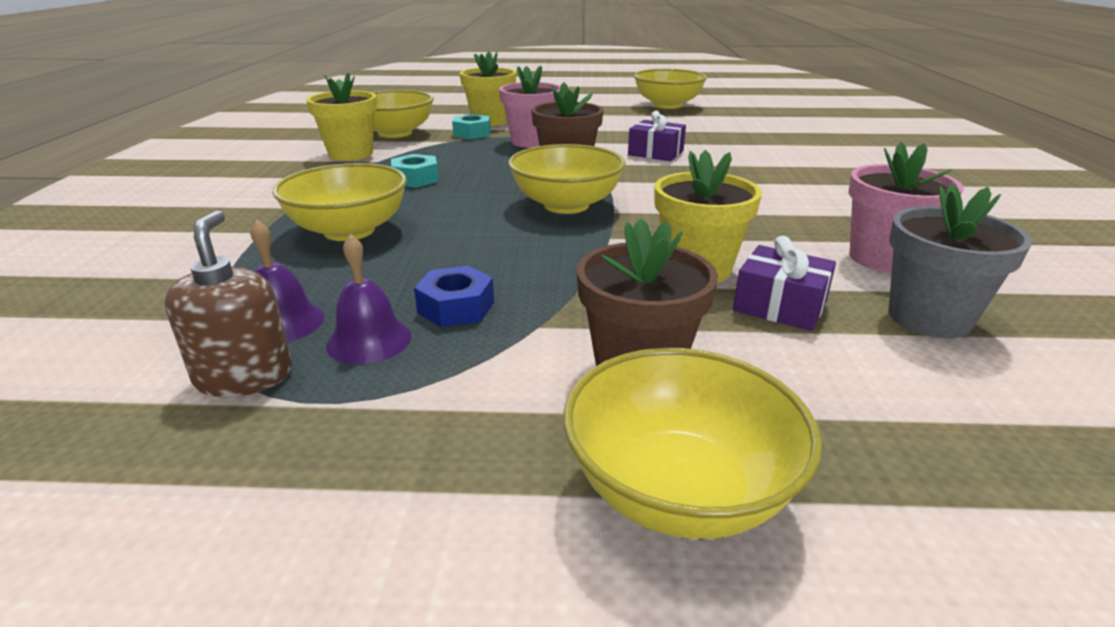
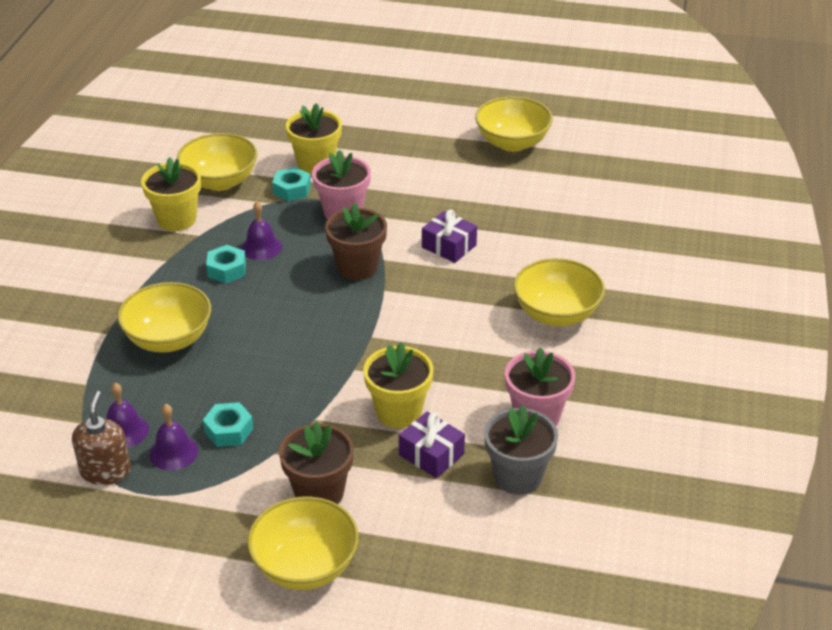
camera: 10 degrees right, 10 degrees up
blue nut [414,266,494,327] -> turquoise nut [203,402,253,447]
yellow bowl [508,144,626,214] -> yellow bowl moved to [513,258,605,326]
none -> purple bell [241,201,282,260]

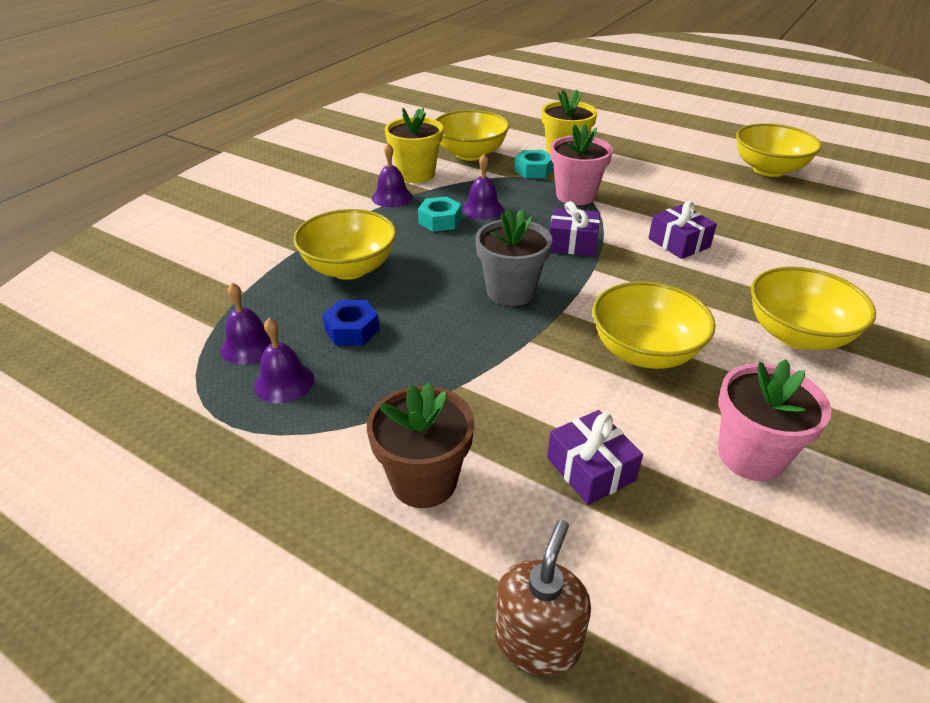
camera: 20 degrees right, 0 degrees up
brown soap dispenser [72,391,131,485] -> brown soap dispenser moved to [495,520,591,676]
turquoise nut [203,402,253,447] -> none
yellow bowl [247,497,359,590] -> yellow bowl moved to [593,281,715,369]
brown flower pot [325,203,387,280] -> purple gift [550,201,600,256]
yellow flower pot [363,342,433,428] -> none
grey flower pot [484,405,558,495] -> grey flower pot moved to [475,208,552,306]
none -> blue nut [322,300,380,345]
none -> purple bell [372,143,413,207]

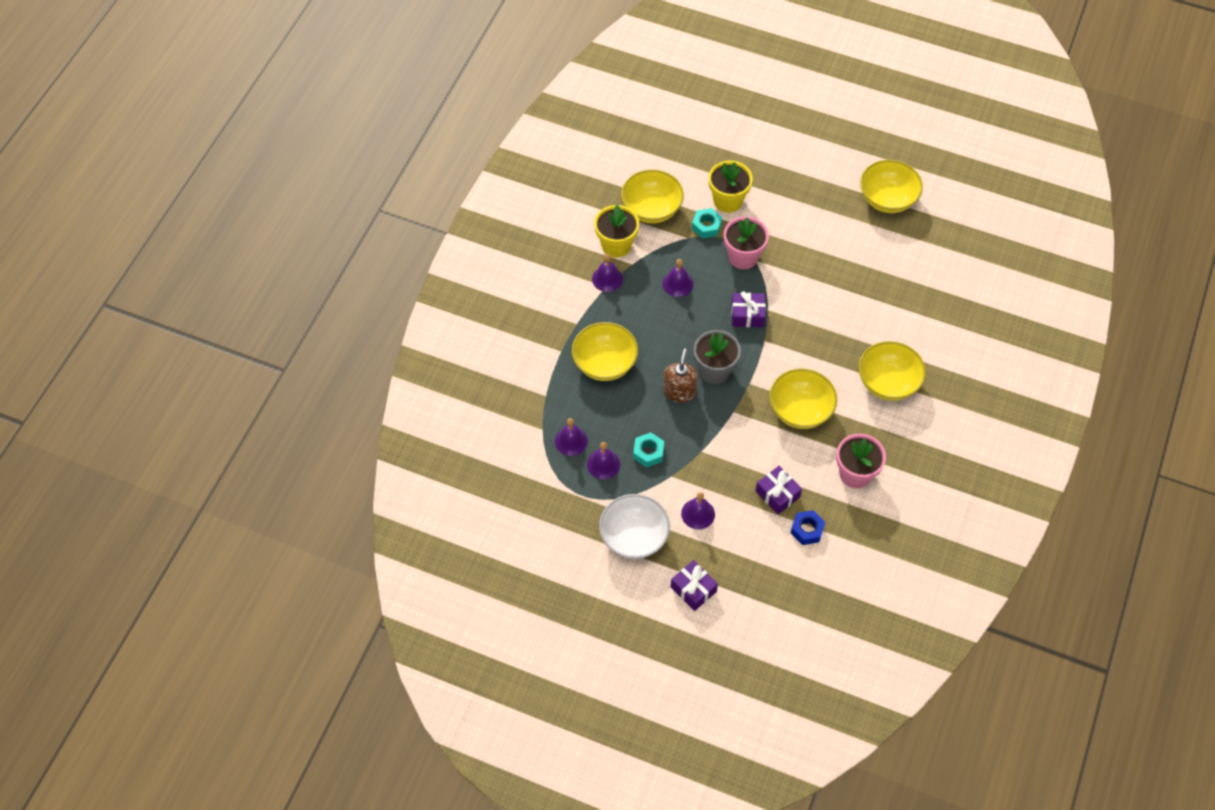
camera: 10 degrees left, 20 degrees up
blue nut [322,300,380,345] -> blue nut moved to [791,510,825,545]
brown flower pot [367,382,475,508] -> purple bell [681,492,715,530]
turquoise nut [418,196,461,232] -> turquoise nut moved to [633,432,664,467]
brown soap dispenser [495,520,591,676] -> brown soap dispenser moved to [663,348,698,403]
purple gift [648,201,717,259] -> purple gift moved to [671,560,718,611]
none -> white bowl [599,494,670,559]

